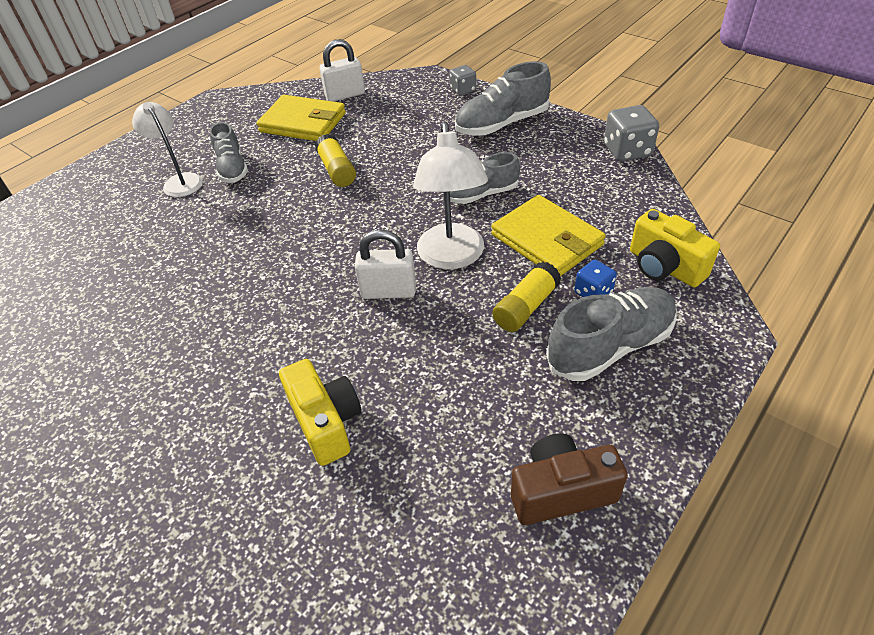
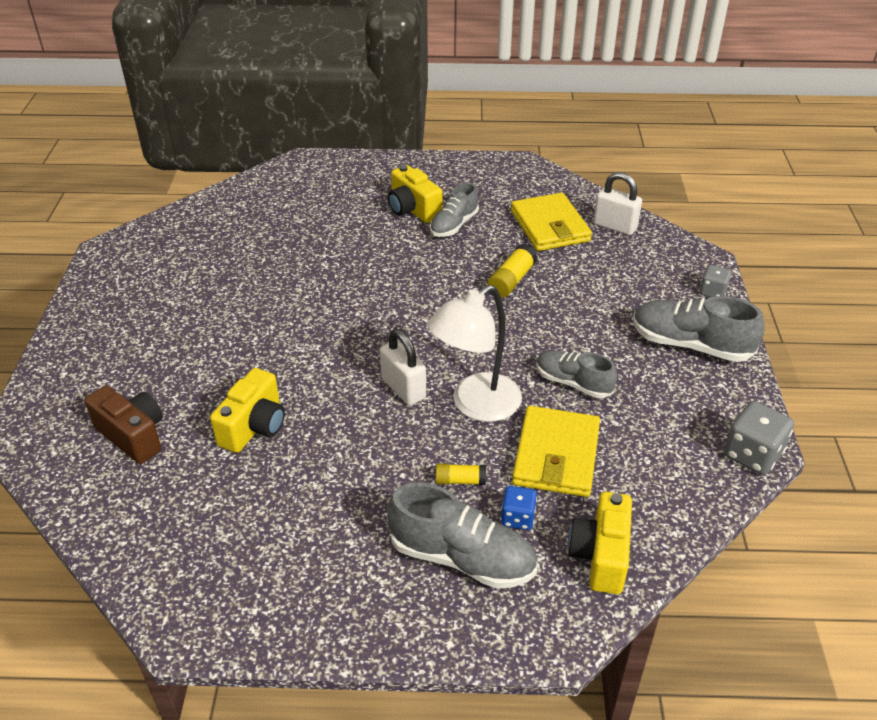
camera: 50 degrees right, 5 degrees down
white lamp [132,102,203,197] -> yellow camera [388,165,442,223]
yellow glue stick [492,262,561,332] -> yellow glue stick [435,464,486,485], size x0.64
brown camera [511,433,628,525] -> brown camera moved to [85,386,163,464]

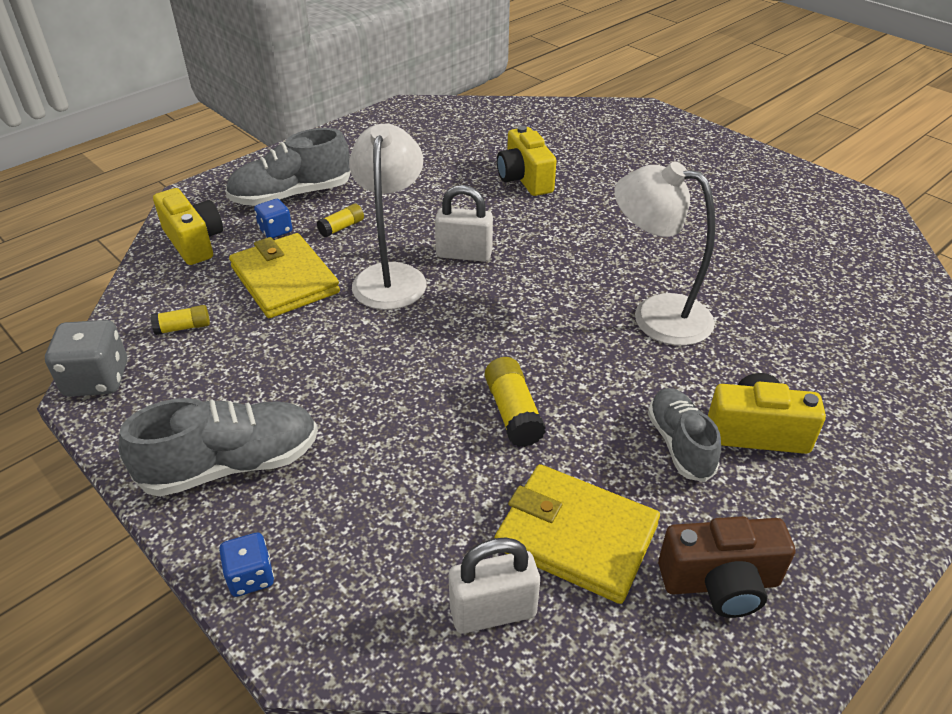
camera: 135 degrees right, 0 degrees up
brown camera [85,386,163,464] -> brown camera moved to [658,516,795,618]
grey shoe [536,350,617,398] -> none
grey dice [700,265,732,297] -> blue dice [219,532,274,597]
none -> yellow glue stick [150,305,210,335]
none -> white lamp [614,161,715,346]

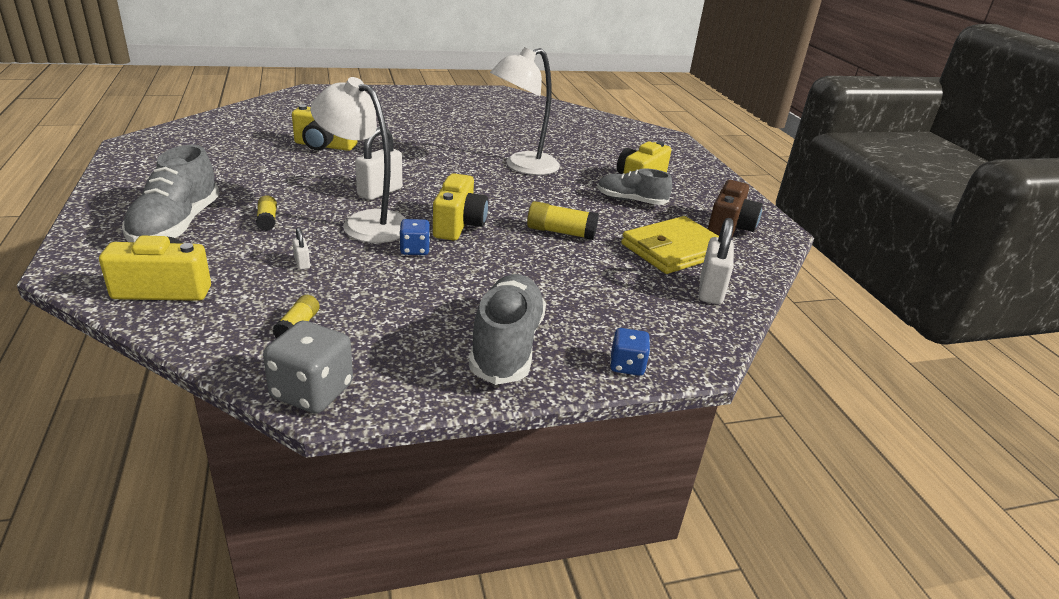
camera: 65 degrees left, 10 degrees down
yellow wallet [229,233,340,318] -> white padlock [292,228,310,270]
blue dice [254,199,292,238] -> blue dice moved to [399,219,430,255]
none -> yellow camera [433,173,488,241]

